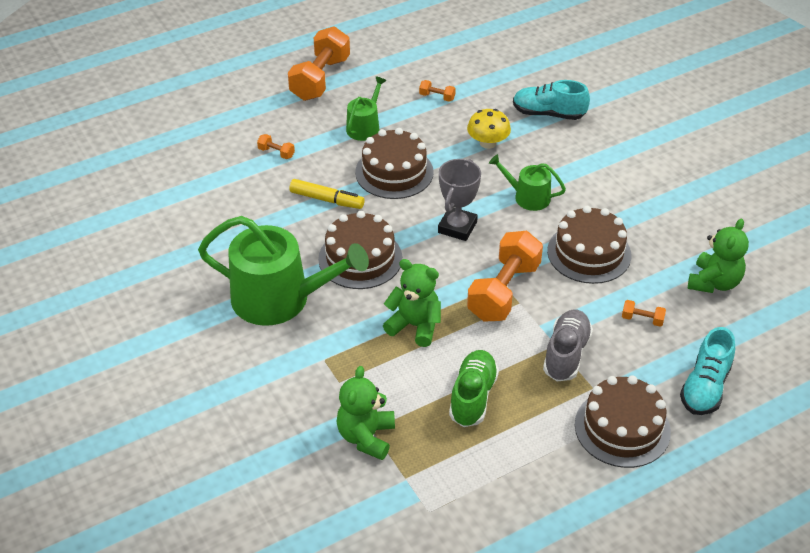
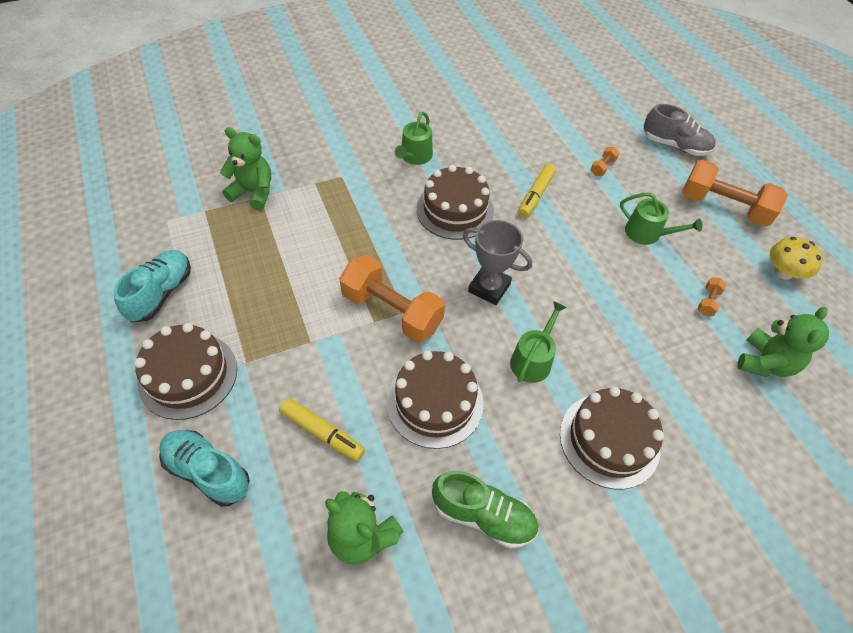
camera: 95 degrees right, 10 degrees up
green watering can [198,216,369,326] -> green watering can [395,112,433,165], size x0.50
brown cake [355,128,434,199] -> brown cake moved to [560,386,664,490]
green teddy bear [383,259,441,347] -> green teddy bear moved to [737,307,829,377]
green shoe [449,350,499,427] -> green shoe moved to [432,471,538,549]
yellow mushroom [467,109,511,149] -> yellow mushroom moved to [770,237,822,280]
turquoise shoe [513,80,590,120] -> turquoise shoe moved to [114,250,191,322]
grey shoe [543,309,593,381] -> grey shoe moved to [644,104,715,156]
orange dumbbell [622,300,666,327] -> yellow marker [279,398,365,461]

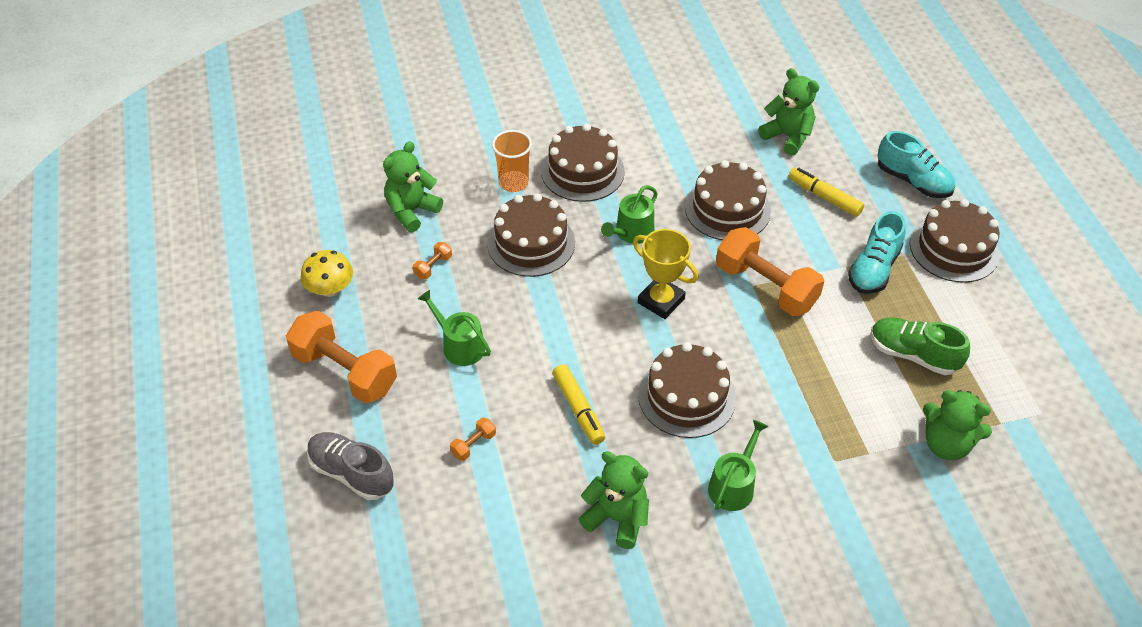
camera: 170 degrees left, 5 degrees down
turquoise shoe [114,250,191,322] -> turquoise shoe moved to [848,211,905,294]
green shoe [432,471,538,549] -> green shoe moved to [871,317,970,375]
grey trophy [463,220,532,305] -> yellow trophy [633,229,699,319]
yellow marker [518,163,556,218] -> yellow marker turned 120 degrees clockwise [553,364,605,445]
none -> brown cake [487,193,575,277]
none -> orange cup [492,130,532,192]
none -> green teddy bear [579,451,649,549]

